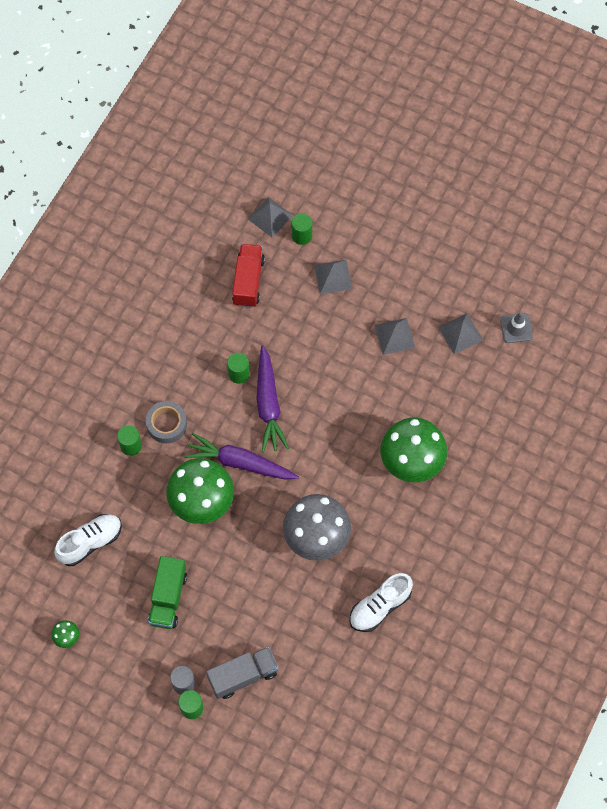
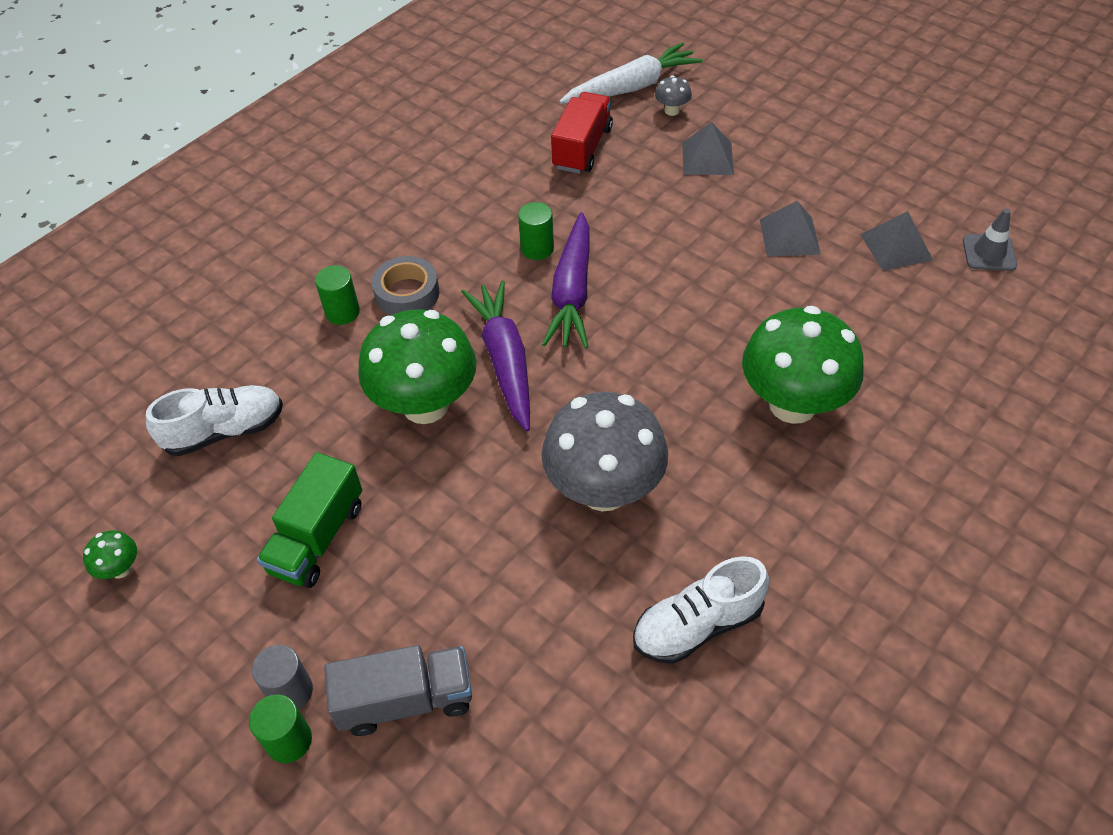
camera: 15 degrees right, 15 degrees down
purple carrot [184,433,299,480] -> purple carrot turned 45 degrees clockwise [461,281,530,431]
grey pyramid [248,197,293,237] -> white carrot [559,42,703,104]
green cylinder [292,213,312,245] -> grey mushroom [655,75,692,116]

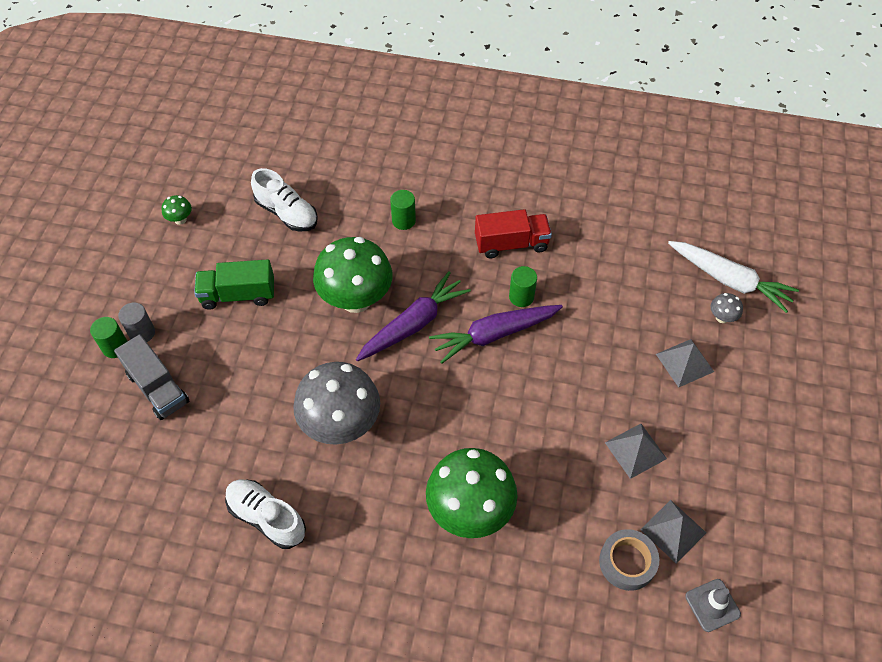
camera: 60 degrees right, 5 degrees up
grey tape [372,256,439,315] -> grey tape moved to [599,529,659,591]
red truck [551,92,613,174] -> red truck moved to [475,209,552,258]

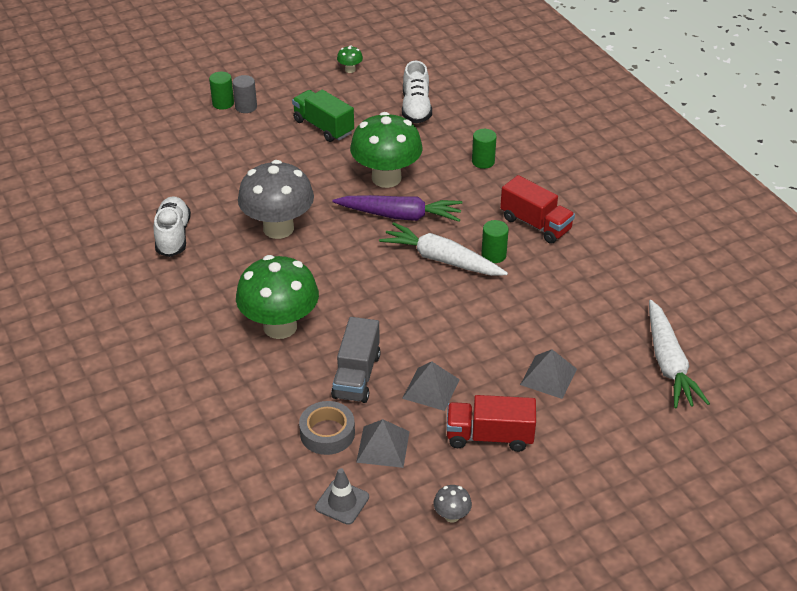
camera: 50 degrees right, 15 degrees down
grey truck [114,334,189,420] -> grey truck moved to [331,317,381,403]
purple carrot [429,305,563,364] -> white carrot [379,222,508,276]
grey mushroom [711,293,743,323] -> grey mushroom moved to [433,485,472,523]
none -> red truck [446,395,536,452]

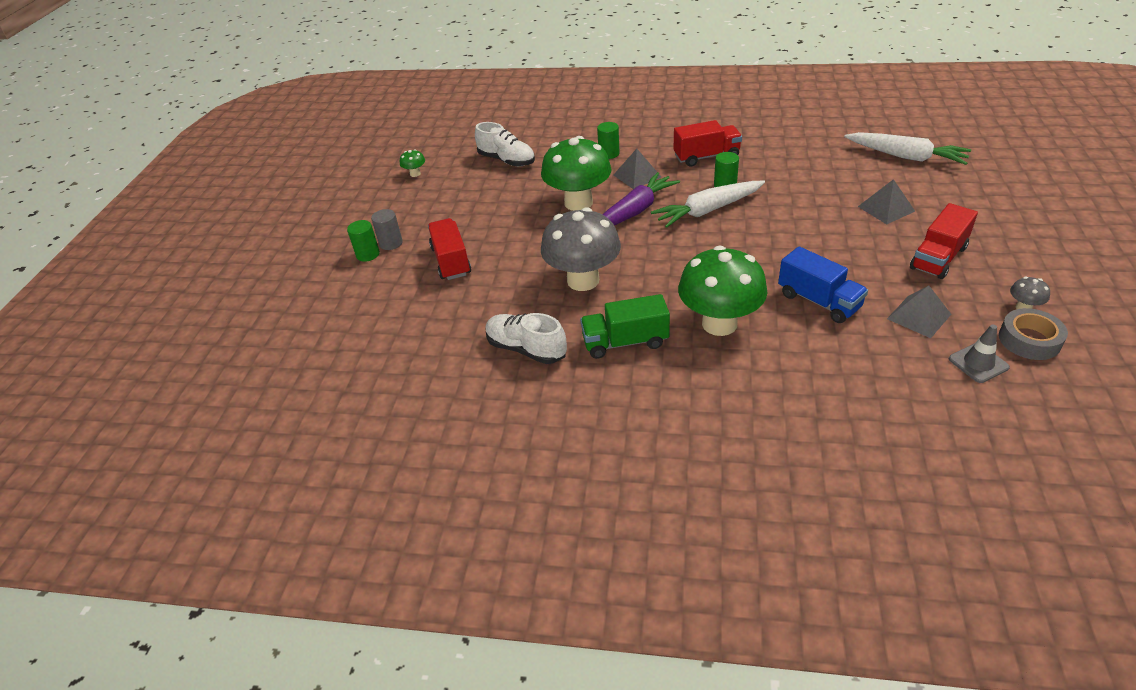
camera: 50 degrees left, 0 degrees up
green truck [292,90,354,142] -> green truck moved to [580,294,670,359]
grey tape [299,401,355,455] -> grey tape moved to [999,308,1068,360]
grey truck [331,317,381,403] -> blue truck [778,246,868,323]
grey pyramid [402,361,460,411] -> grey pyramid moved to [614,149,661,189]
none -> red truck [428,218,471,280]

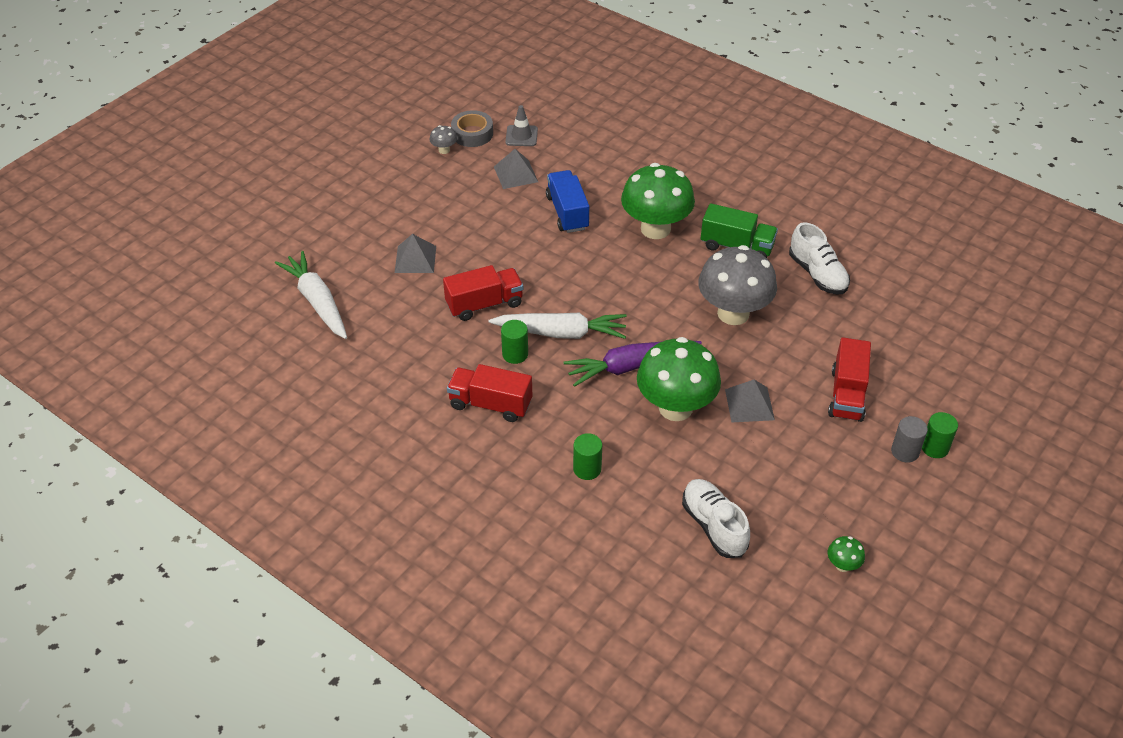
camera: 155 degrees left, 5 degrees up
grey pyramid [614,149,661,189] -> grey pyramid moved to [725,380,775,422]
red truck [910,203,978,279] -> red truck moved to [443,265,523,321]

